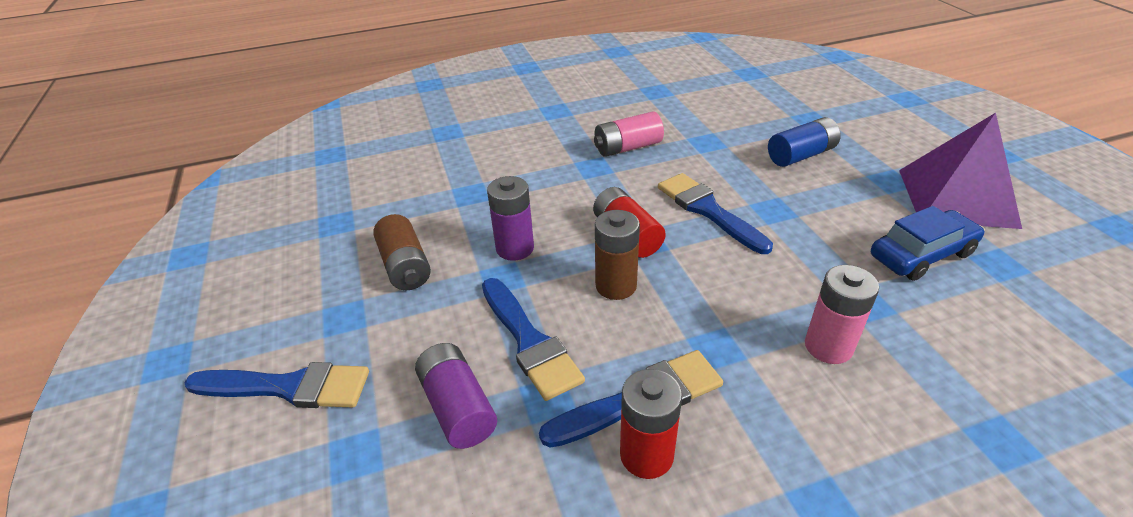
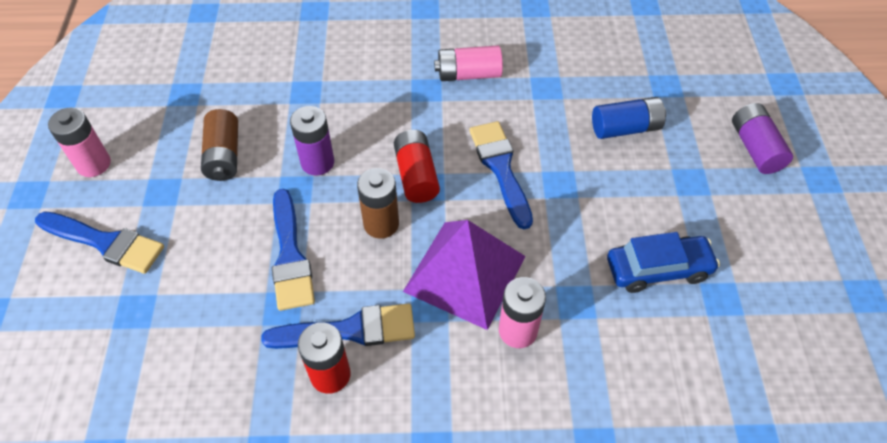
camera: 15 degrees right, 15 degrees up
purple battery [415,343,497,449] -> purple battery moved to [732,103,793,174]
purple pyramid [899,113,1022,229] -> purple pyramid moved to [403,220,526,330]
none -> pink battery [48,108,111,177]

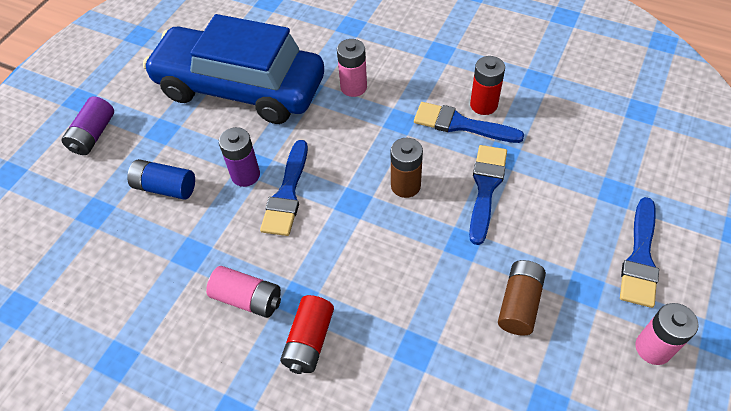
camera: 150 degrees left, 0 degrees up
blue brush [35,211,164,274] -> blue brush turned 120 degrees counterclockwise [620,197,659,308]
purple battery [290,106,334,175] -> purple battery moved to [219,127,260,187]
red battery [394,130,440,203] -> red battery moved to [280,295,334,374]
purple pyramid [403,220,526,330] -> none
blue car [607,232,720,293] -> blue car [143,14,324,124], size x2.27

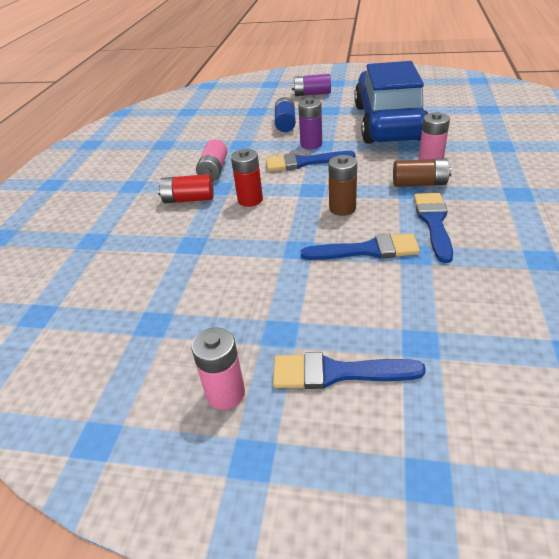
camera: 75 degrees right, 15 degrees down
red battery [470,56,505,115] -> red battery moved to [231,149,263,207]
brown battery [498,260,546,336] -> brown battery moved to [393,158,452,187]

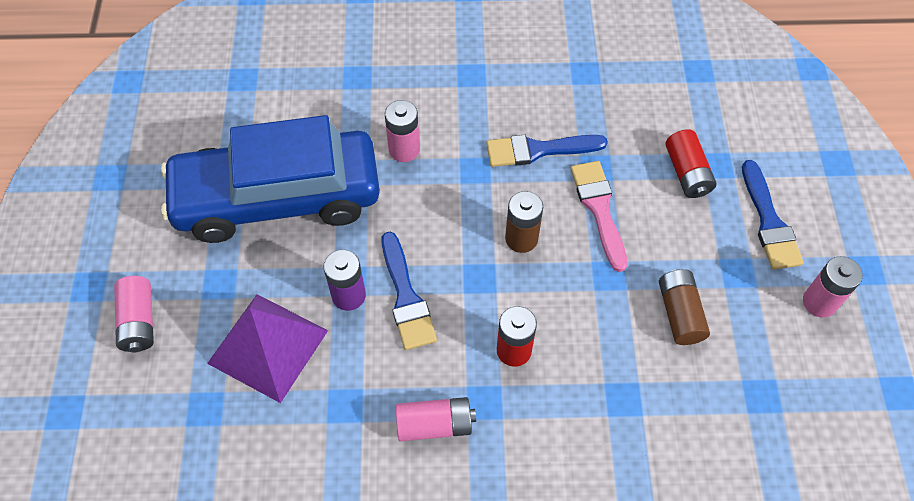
camera: 105 degrees left, 20 degrees up
red battery [157,174,214,203] -> red battery moved to [665,129,716,198]
blue battery [275,97,296,132] -> purple pyramid [207,294,328,403]
purple battery [291,74,331,96] -> pink battery [114,276,154,353]
blue brush [301,233,420,260] -> pink brush [570,161,628,272]
brown battery [393,158,452,187] -> brown battery moved to [659,269,710,345]

